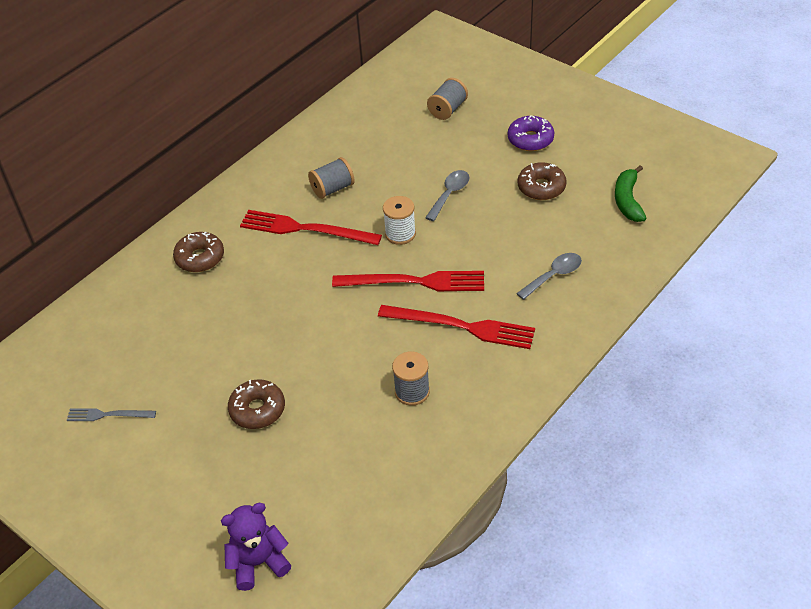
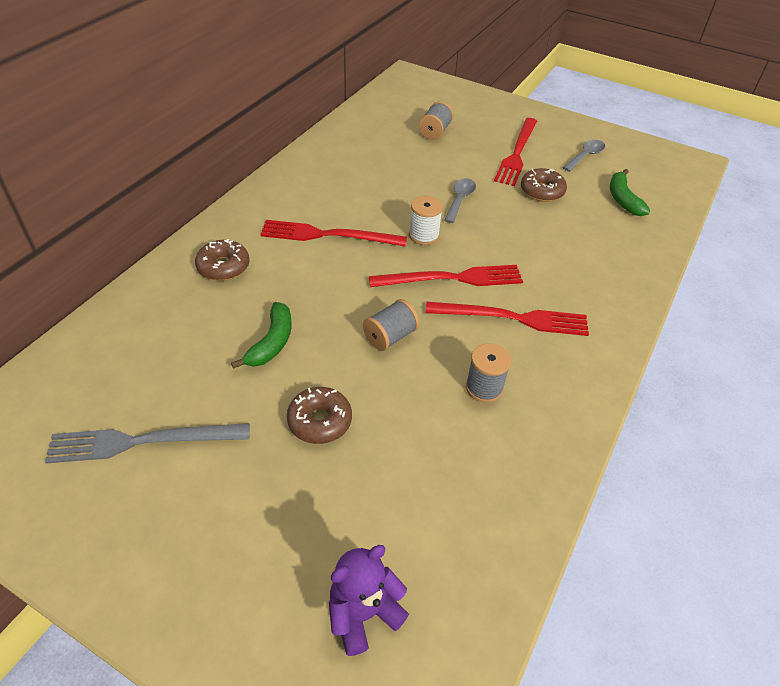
camera: 15 degrees left, 0 degrees up
grey fork [67,408,156,421] -> grey fork [45,423,250,464], size x1.86
grey spool [308,157,355,199] -> grey spool moved to [363,299,419,351]
purple donut [508,115,554,151] -> red fork [494,118,537,186]
grey spoon [516,253,582,300] -> grey spoon moved to [563,140,605,172]
none -> green banana [231,302,291,369]

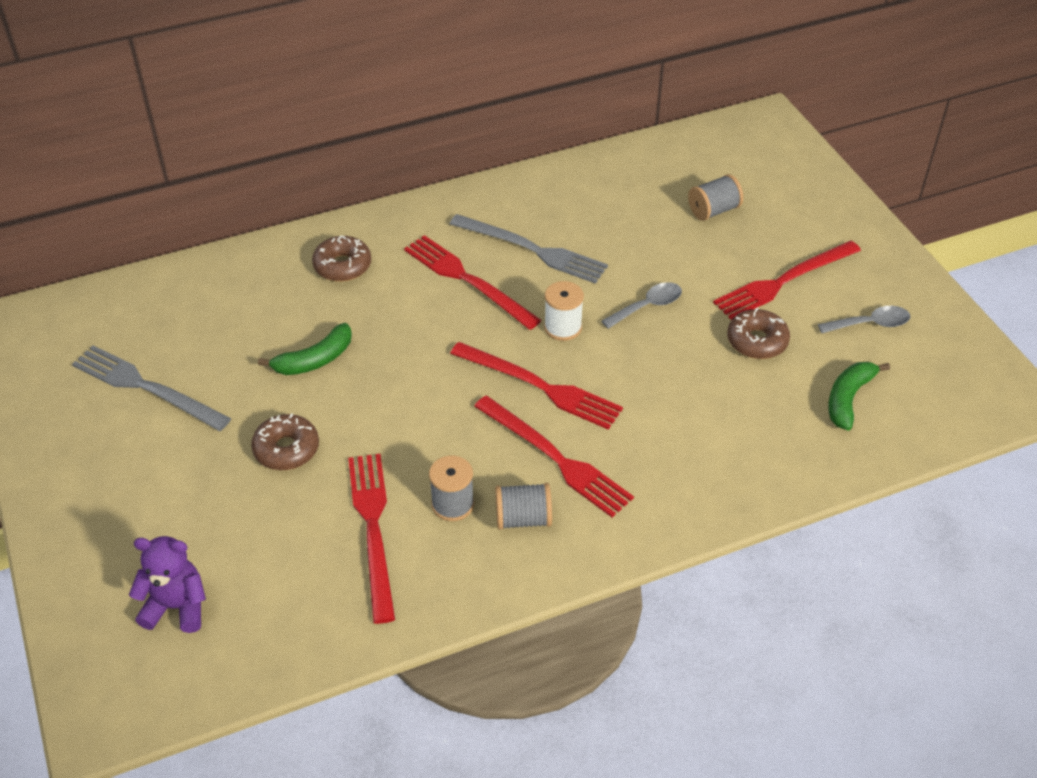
camera: 40 degrees right, 0 degrees up
grey spool [363,299,419,351] -> grey spool moved to [495,483,552,530]
none -> red fork [348,454,395,624]
none -> grey fork [450,214,608,284]

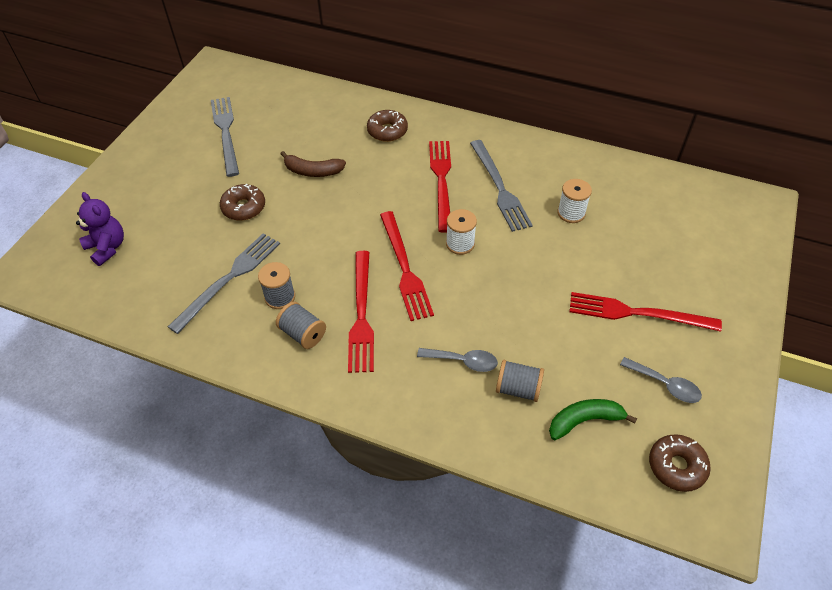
camera: 45 degrees right, 5 degrees up
green banana [258,323,352,375] -> brown banana [280,151,346,177]
red fork [348,454,395,624] -> grey fork [168,233,280,334]
grey spoon [601,282,682,329] -> grey spoon moved to [417,348,498,372]
grey spool [688,174,743,221] -> grey spool moved to [496,360,544,402]
brown donut [727,308,790,359] -> brown donut moved to [649,434,711,492]
none -> white spool [557,179,592,223]

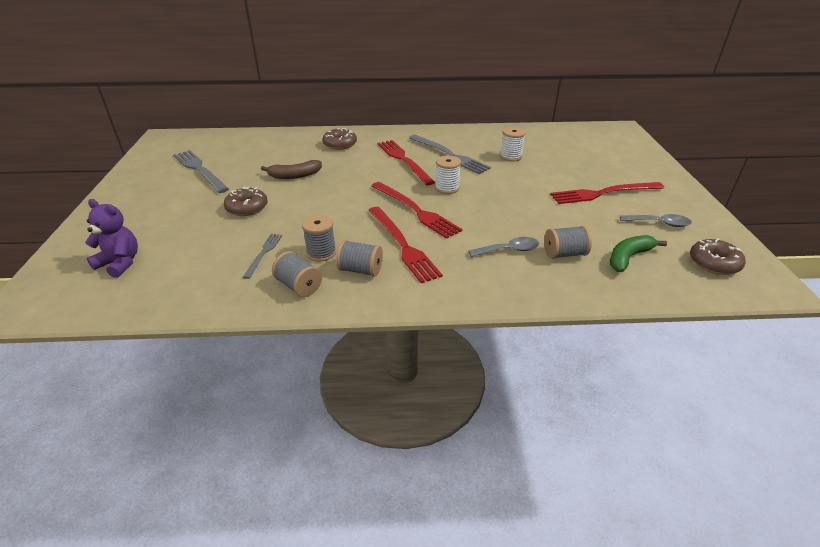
camera: 25 degrees left, 15 degrees down
grey fork [168,233,280,334] -> grey fork [243,234,282,279], size x0.54
none -> grey spool [272,251,322,297]

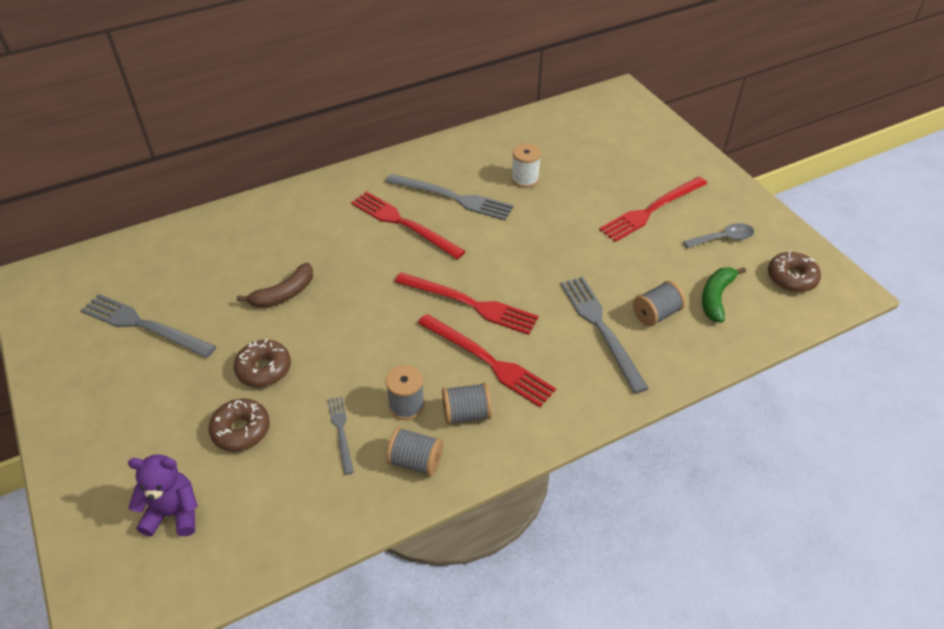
camera: 25 degrees left, 10 degrees up
brown donut [323,128,357,150] -> brown donut moved to [208,398,270,452]
white spool [435,156,461,194] -> none
grey spoon [468,237,539,257] -> grey fork [561,277,649,394]

